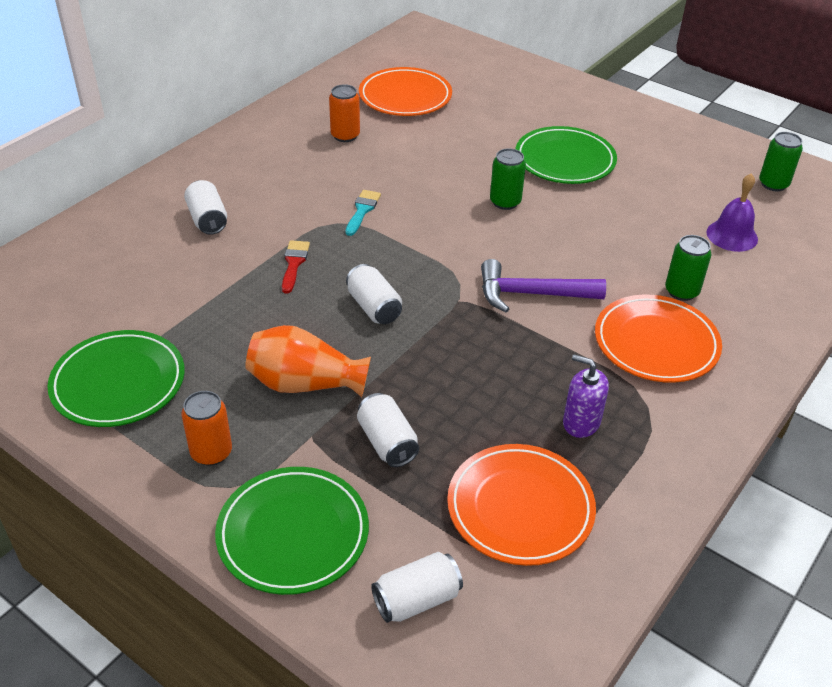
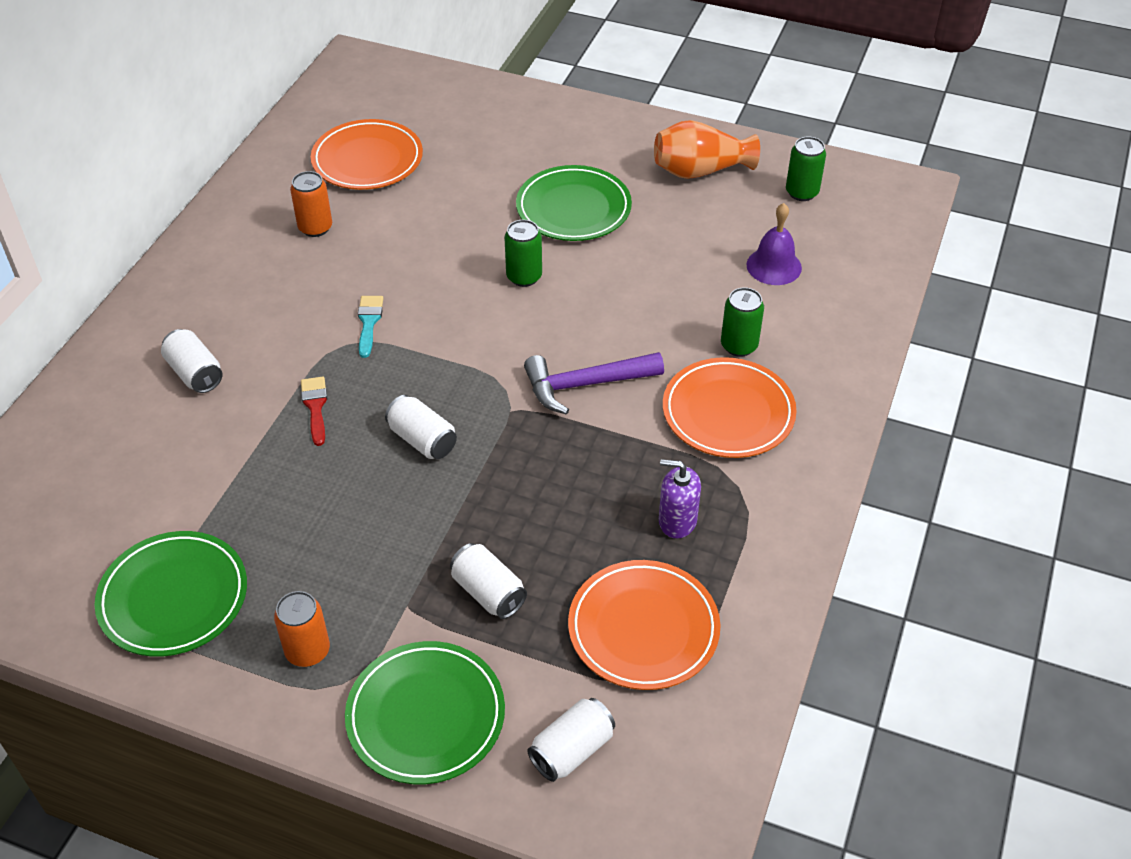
camera: 15 degrees left, 5 degrees up
orange vase [245,325,371,397] -> orange vase moved to [654,120,760,179]

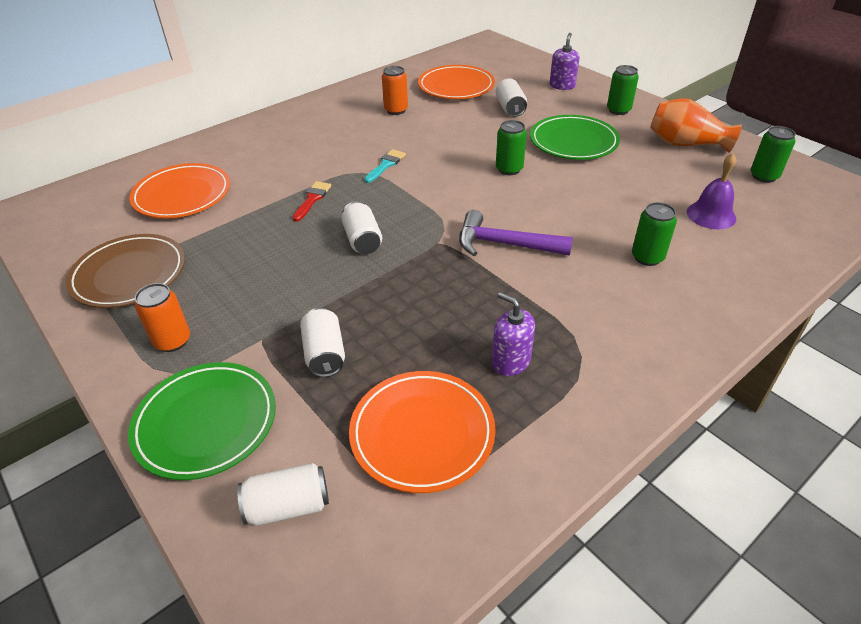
camera: 30 degrees right, 5 degrees down
green plate [95,531,247,657] -> brown plate [66,234,185,308]
white can [161,329,222,393] -> white can moved to [496,78,527,117]
orange plate [663,357,797,458] -> orange plate moved to [129,163,230,218]
none -> purple soap dispenser [550,33,579,90]
none -> green can [607,65,639,115]

